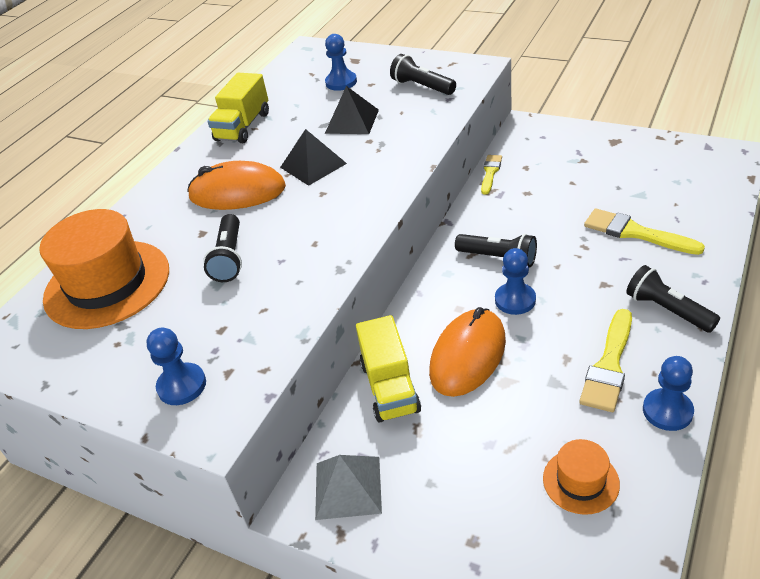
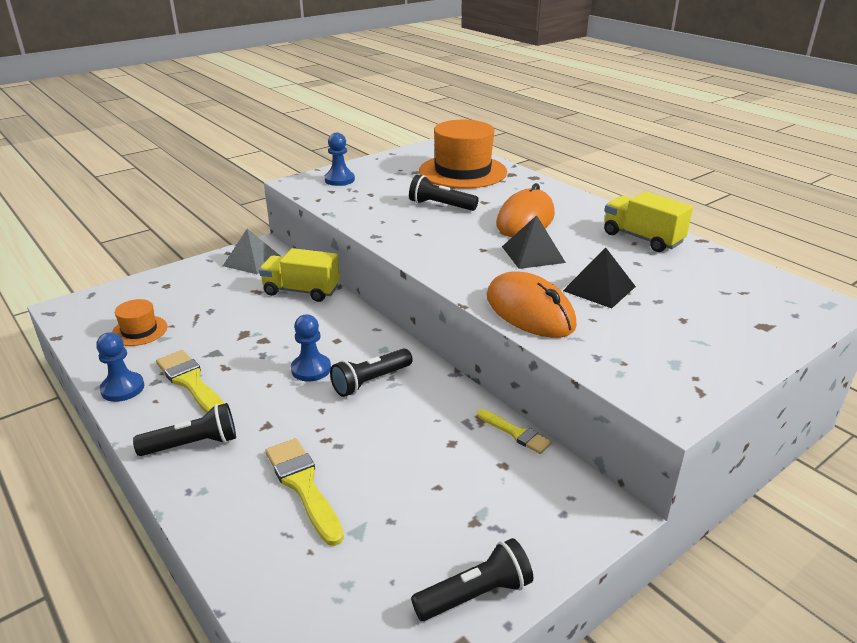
camera: 110 degrees right, 10 degrees down
blue pawn [325,34,357,91] -> none
black flashlight [390,54,456,95] -> black flashlight moved to [411,538,533,621]
orange mouse [429,307,506,397] -> orange mouse moved to [487,272,577,338]
yellow brush [584,208,705,255] -> yellow brush turned 90 degrees counterclockwise [265,438,344,546]

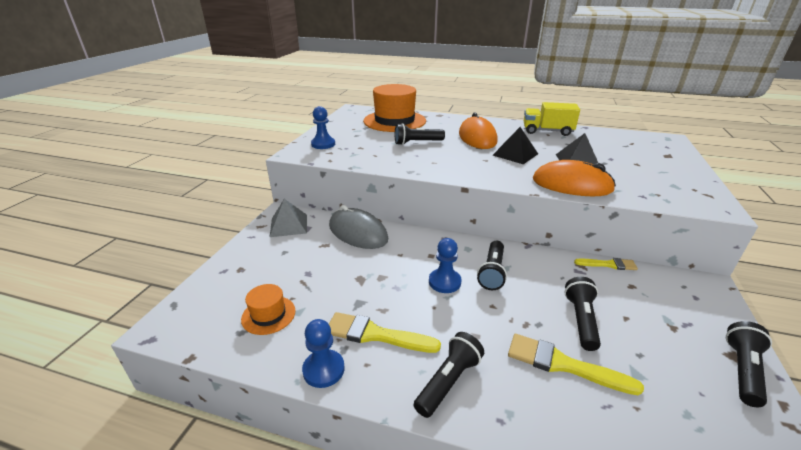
camera: 35 degrees left, 0 degrees up
yellow truck [259,248,340,302] -> grey mouse [329,205,389,249]
none -> black flashlight [564,277,601,351]

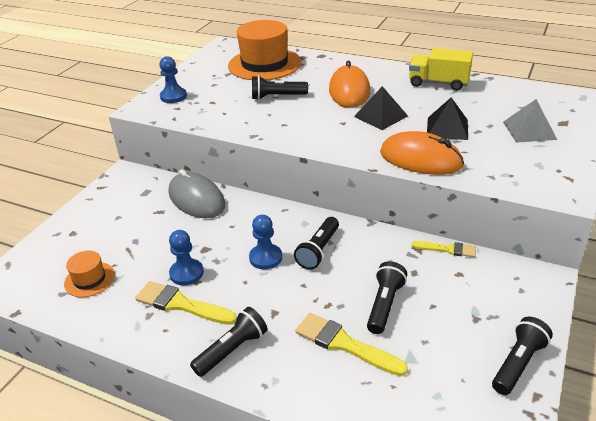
camera: 10 degrees right, 5 degrees up
grey pyramid [269,199,307,237] -> grey pyramid moved to [503,99,557,143]
blue pawn [302,319,345,388] -> blue pawn moved to [169,230,204,285]

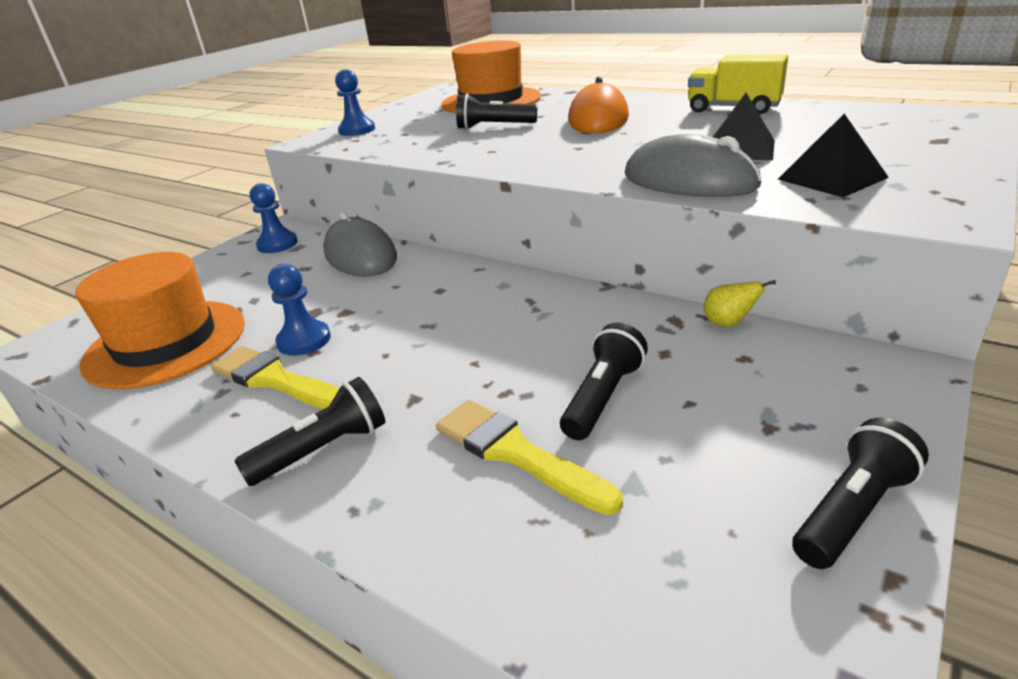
camera: 10 degrees right, 5 degrees down
orange hat [64,250,115,297] -> orange hat [75,252,245,389], size x2.05
blue pawn [249,215,282,269] -> blue pawn moved to [250,183,298,253]
black flashlight [294,217,339,270] -> none
black pyramid [354,86,408,130] -> black pyramid moved to [778,114,889,197]
orange mouse [380,131,464,175] -> grey mouse [625,134,762,197]
yellow brush [412,241,476,257] -> yellow pear [703,280,776,327]
grey pyramid [503,99,557,143] -> none

